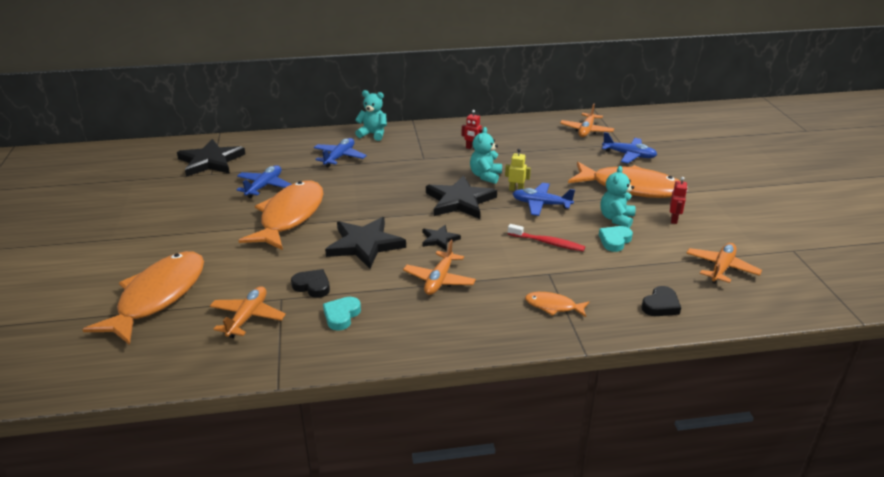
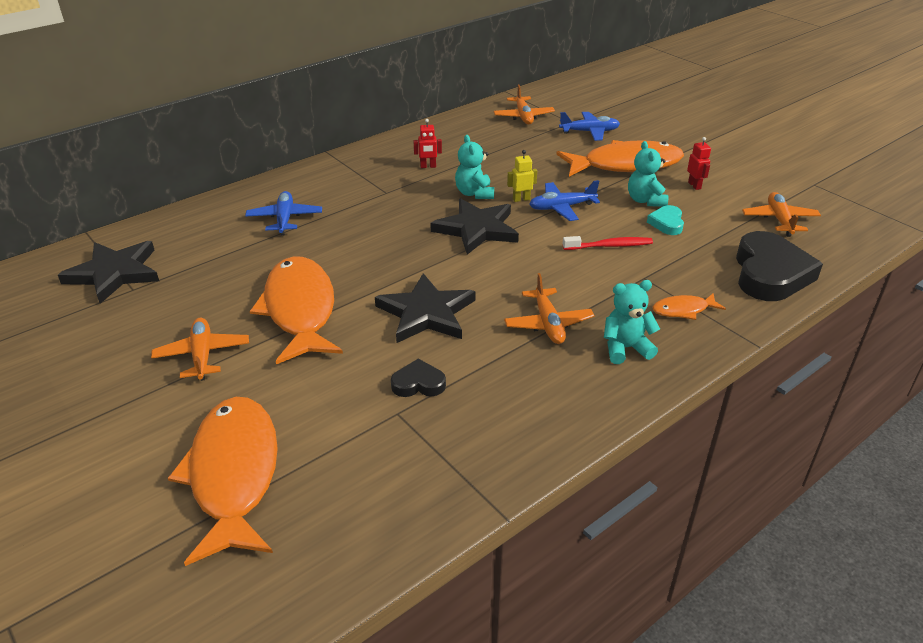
camera: 30 degrees left, 5 degrees up
orange plane [210,286,286,338] -> orange plane moved to [151,318,249,381]
blue plane [236,165,292,198] -> none
turquoise heart [323,297,361,331] -> none
turquoise teddy bear [355,90,387,141] -> turquoise teddy bear moved to [604,280,660,364]
black star [422,225,461,251] -> none
black heart [642,286,681,316] -> black heart [736,231,823,301], size x2.06

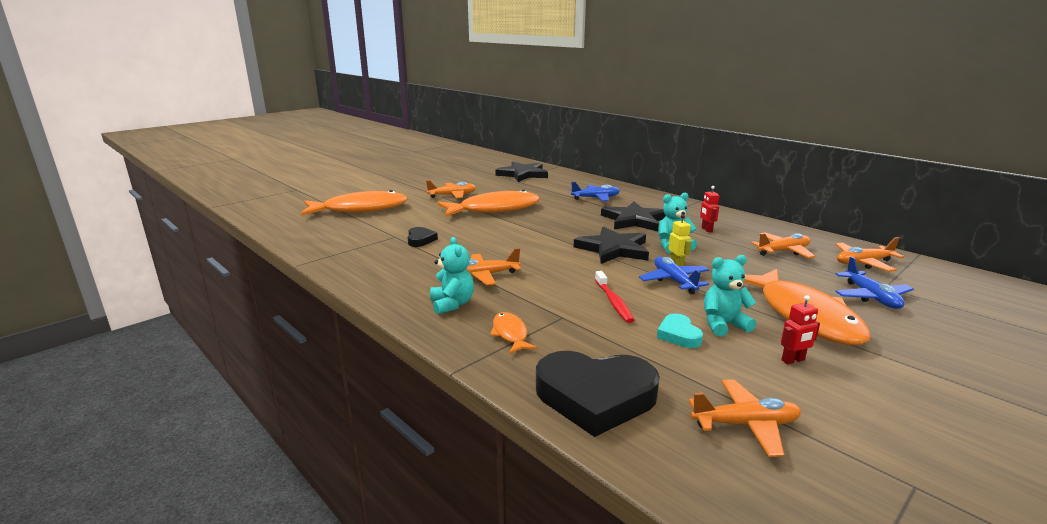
camera: 85 degrees right, 15 degrees down
black star [375,273,475,343] -> black star moved to [601,202,666,231]
turquoise heart [647,205,684,235] -> turquoise heart turned 105 degrees counterclockwise [657,313,703,348]
none -> orange plane [751,232,816,258]

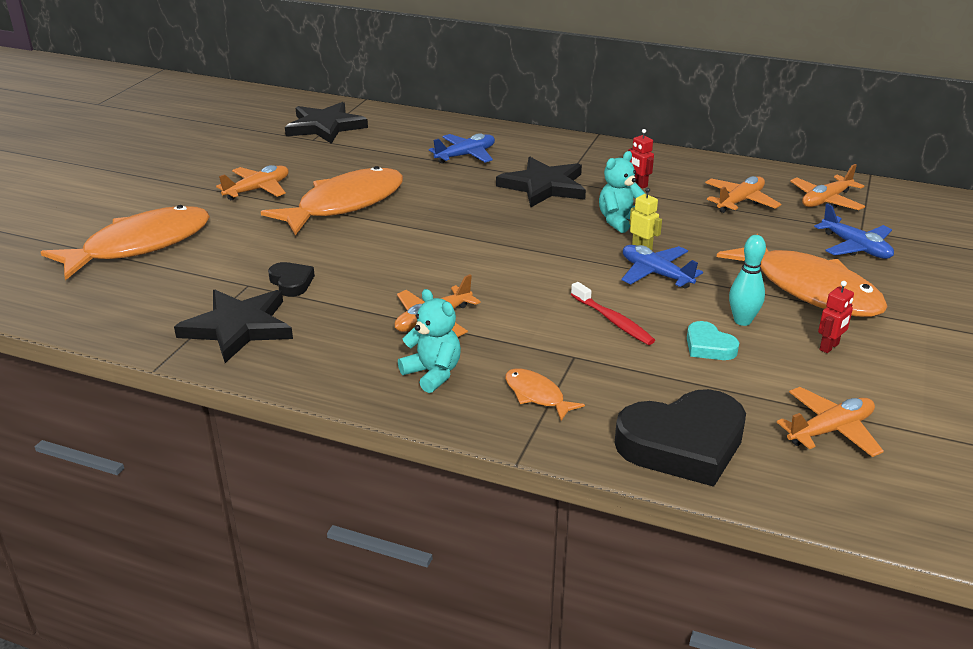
camera: 25 degrees left, 10 degrees up
black star [574,226,649,264] -> black star moved to [174,290,293,363]
turquoise teddy bear [704,255,756,336] -> turquoise bowling pin [729,235,766,326]

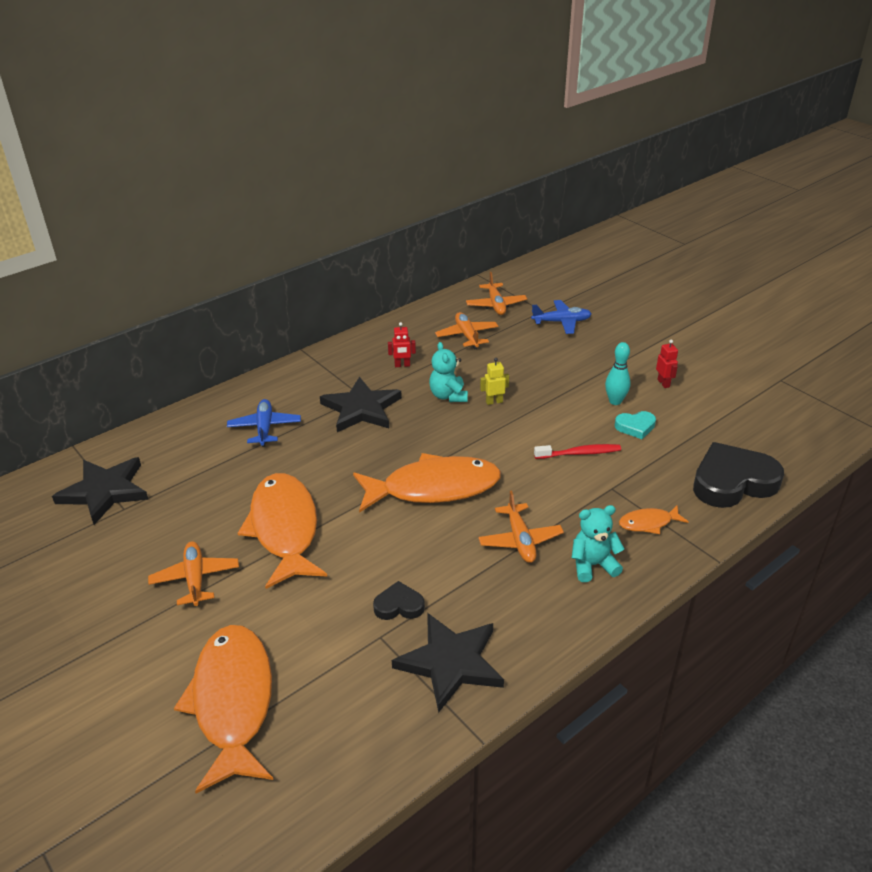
camera: 60 degrees left, 5 degrees up
black heart [615,389,746,487] -> black heart turned 120 degrees counterclockwise [693,442,784,508]
blue plane [621,245,703,289] -> none
orange fish [717,234,888,317] -> orange fish moved to [353,453,501,513]
orange plane [777,387,884,457] -> none

